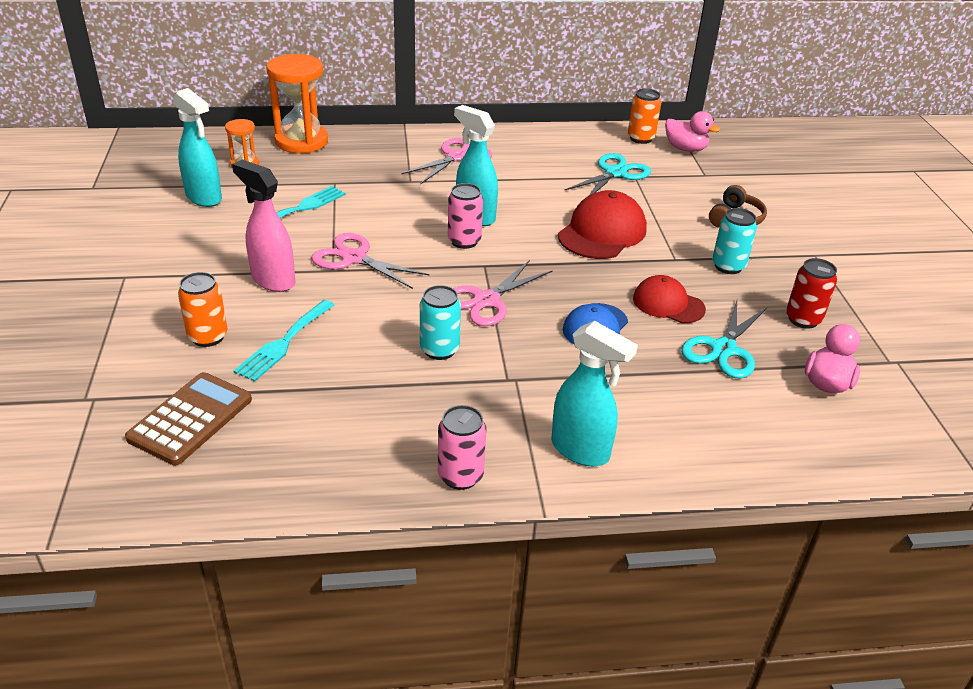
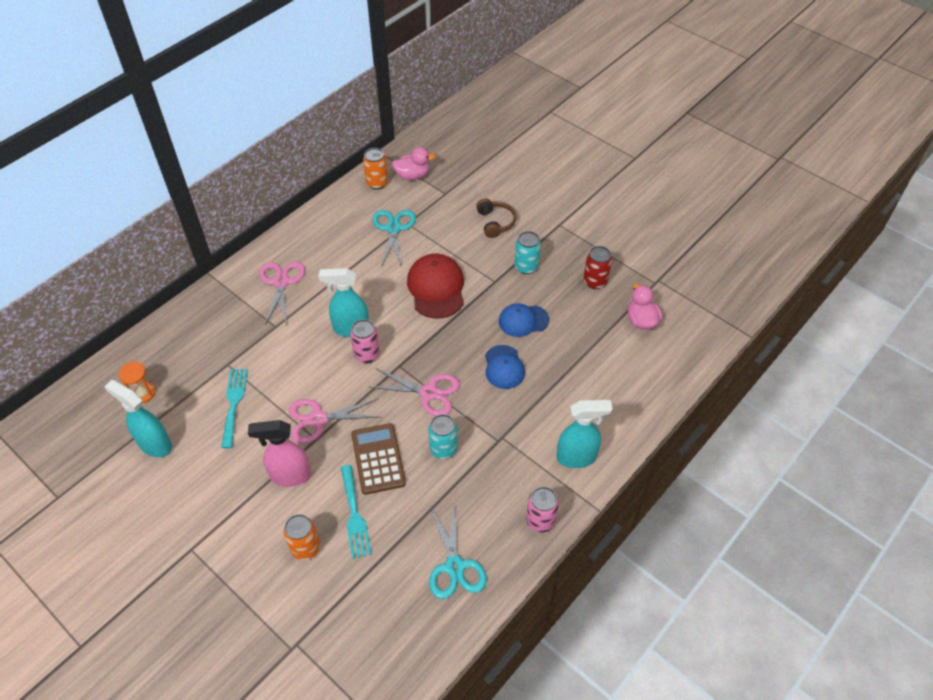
camera: 40 degrees left, 15 degrees up
brown calculator [125,372,252,465] -> brown calculator moved to [351,423,406,495]
turquoise spray bottle [174,88,222,207] -> turquoise spray bottle turned 150 degrees counterclockwise [104,380,172,457]
orange hourglass [266,54,328,153] -> none
pink scissors [453,260,553,326] -> pink scissors turned 75 degrees counterclockwise [368,368,460,416]
red cap [633,275,706,323] -> blue cap [499,303,549,337]
turquoise scissors [681,300,767,378] -> turquoise scissors moved to [429,502,487,599]

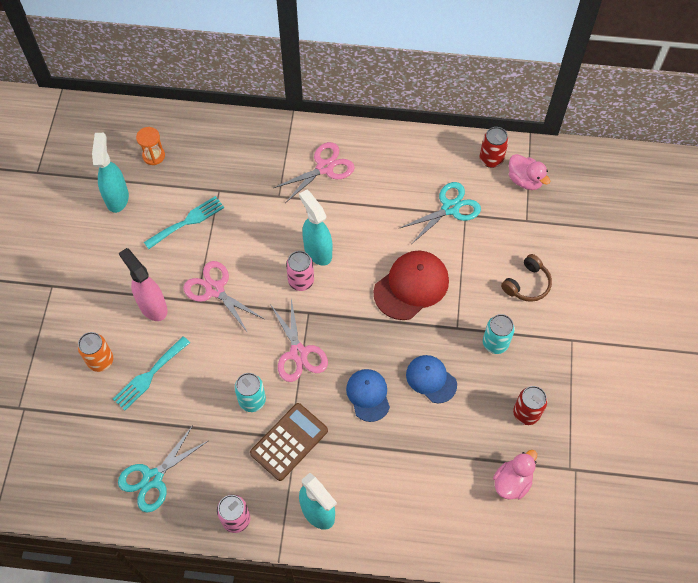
camera: 55 degrees right, 10 degrees up
brown calculator [351,423,406,495] -> brown calculator moved to [250,403,328,481]
orange can [363,148,388,190] -> red can [480,127,509,168]
blue cap [485,345,525,389] -> blue cap turned 120 degrees clockwise [346,369,390,422]

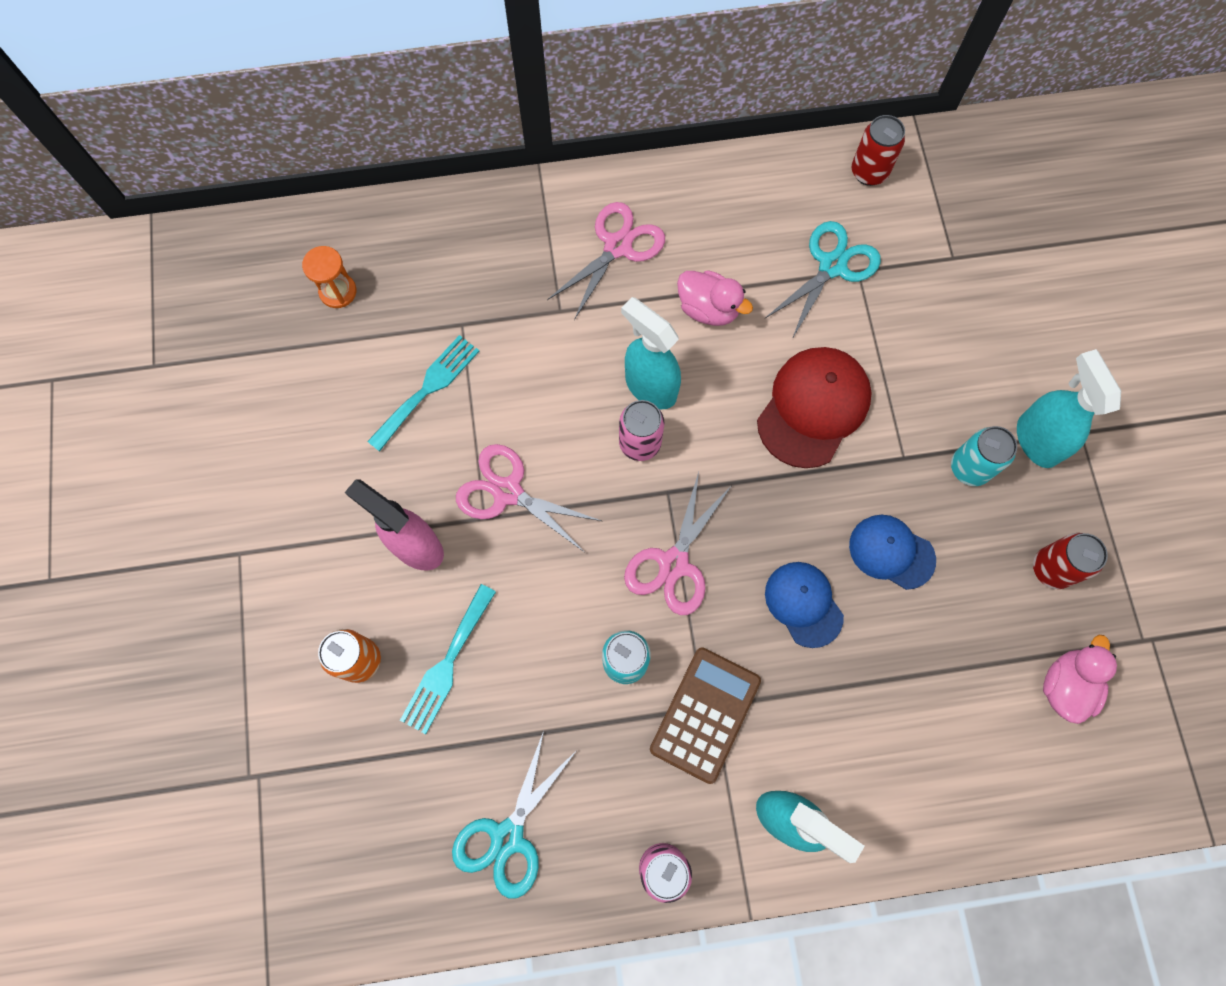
camera: 15 degrees left, 10 degrees up
turquoise spray bottle [92,133,129,213] -> turquoise spray bottle moved to [1017,349,1121,468]
pink scissors [270,298,328,382] -> pink scissors turned 60 degrees clockwise [624,472,733,615]
brown headphones [501,254,552,302] -> none
pink duck [509,154,550,190] -> pink duck moved to [677,270,753,326]

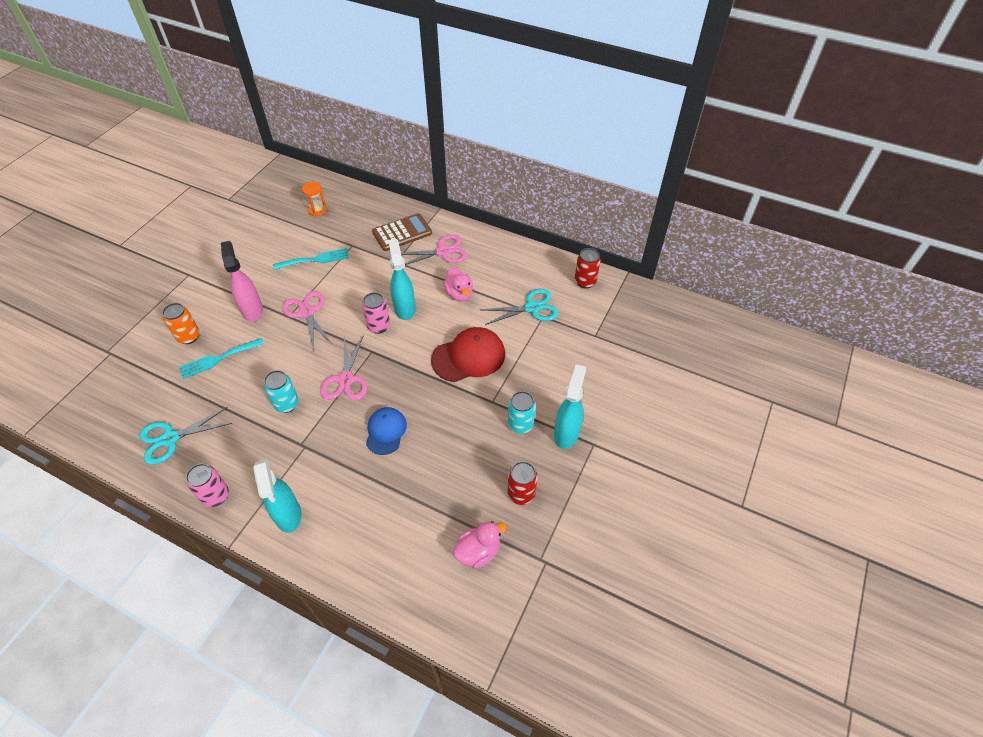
camera: 35 degrees right, 20 degrees down
pink scissors [624,472,733,615] -> pink scissors turned 60 degrees counterclockwise [320,335,367,400]
brown calculator [650,647,761,784] -> brown calculator moved to [372,213,432,251]
blue cap [849,515,936,590] -> none

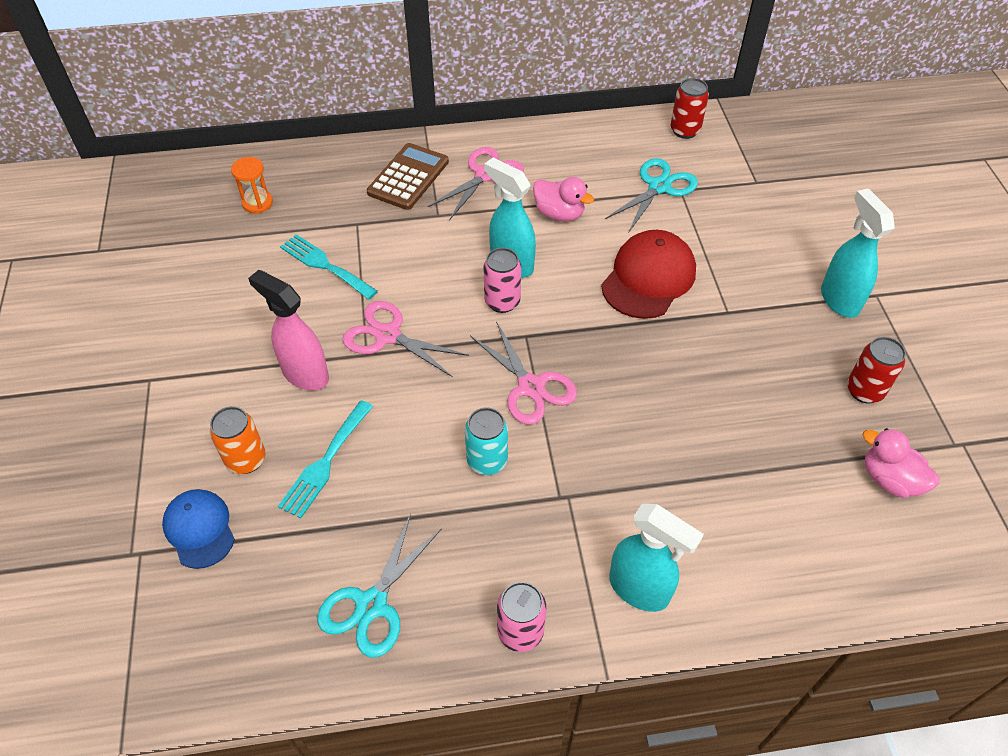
camera: 35 degrees left, 0 degrees up
turquoise fork [273,248,349,270] -> turquoise fork turned 90 degrees counterclockwise [280,234,378,300]
blue cap [366,407,407,455] -> blue cap moved to [162,489,235,569]
pink duck [453,521,507,568] -> pink duck turned 75 degrees counterclockwise [863,428,939,498]
turquoise can [508,391,536,434] -> none

